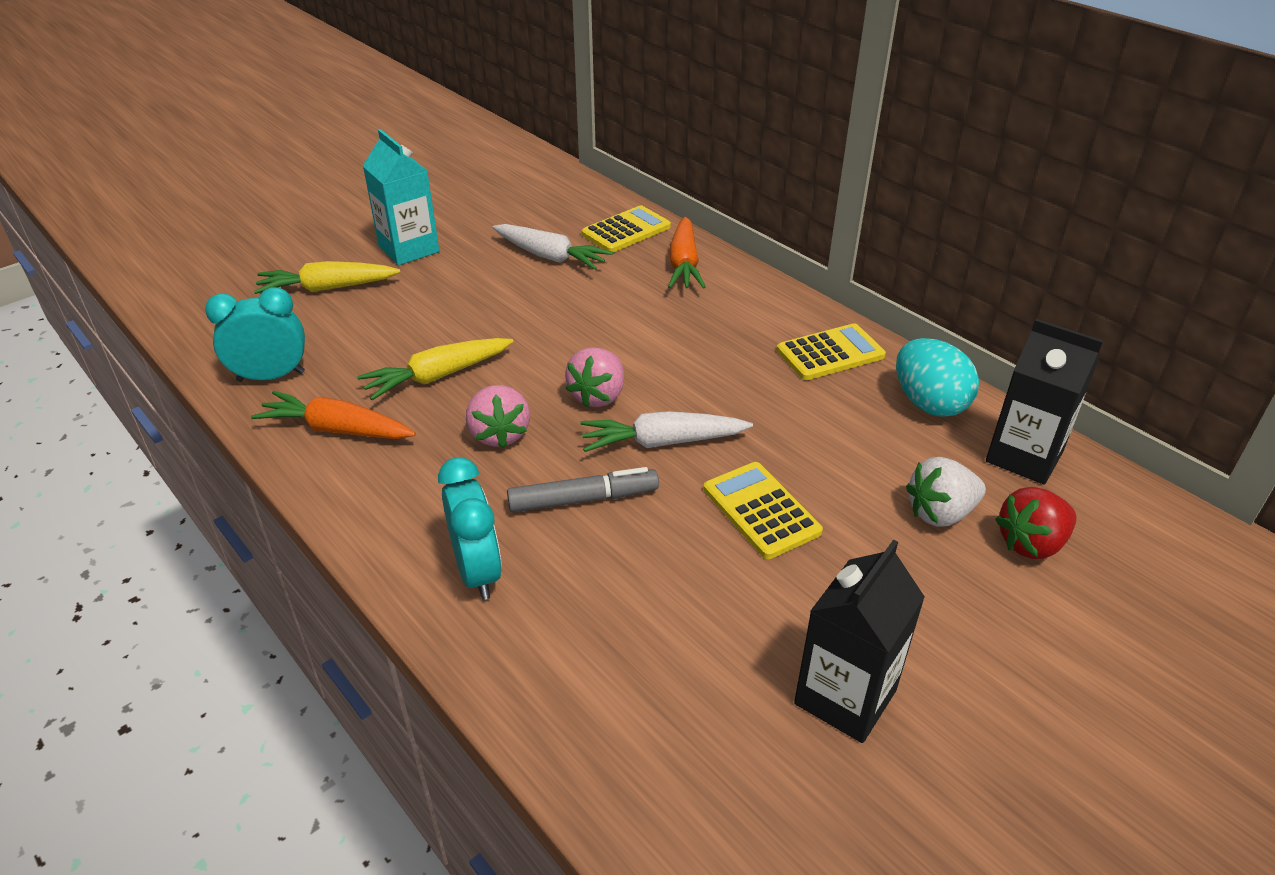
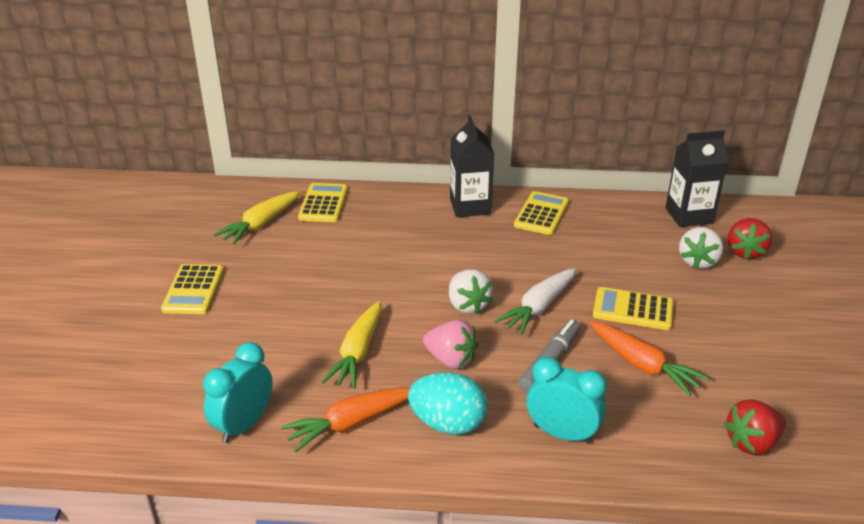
camera: 45 degrees left, 5 degrees down
yellow carrot [254,261,400,294] -> yellow carrot moved to [213,191,300,245]
turquoise carton [363,129,439,265] -> yellow calculator [161,264,224,314]
white carrot [493,224,613,270] -> none
pink strawberry [565,347,624,408] -> white strawberry [449,269,493,314]
orange carrot [668,217,706,289] -> orange carrot moved to [589,321,709,396]
black carton [794,540,925,743] -> black carton moved to [450,115,494,217]
turquoise egg [896,338,979,417] -> turquoise egg moved to [408,372,488,435]
none -> red strawberry [724,399,786,455]

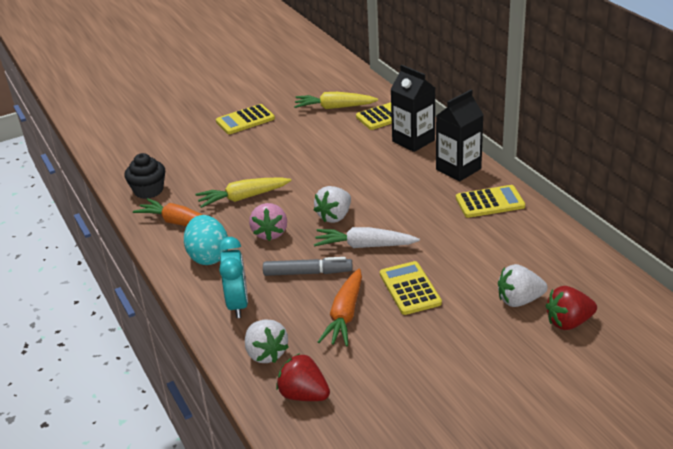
camera: 60 degrees right, 0 degrees up
turquoise clock [203,342,273,443] -> black cupcake [124,153,165,199]
black carton [665,130,728,227] -> black carton moved to [390,65,435,152]
none -> white strawberry [245,320,289,363]

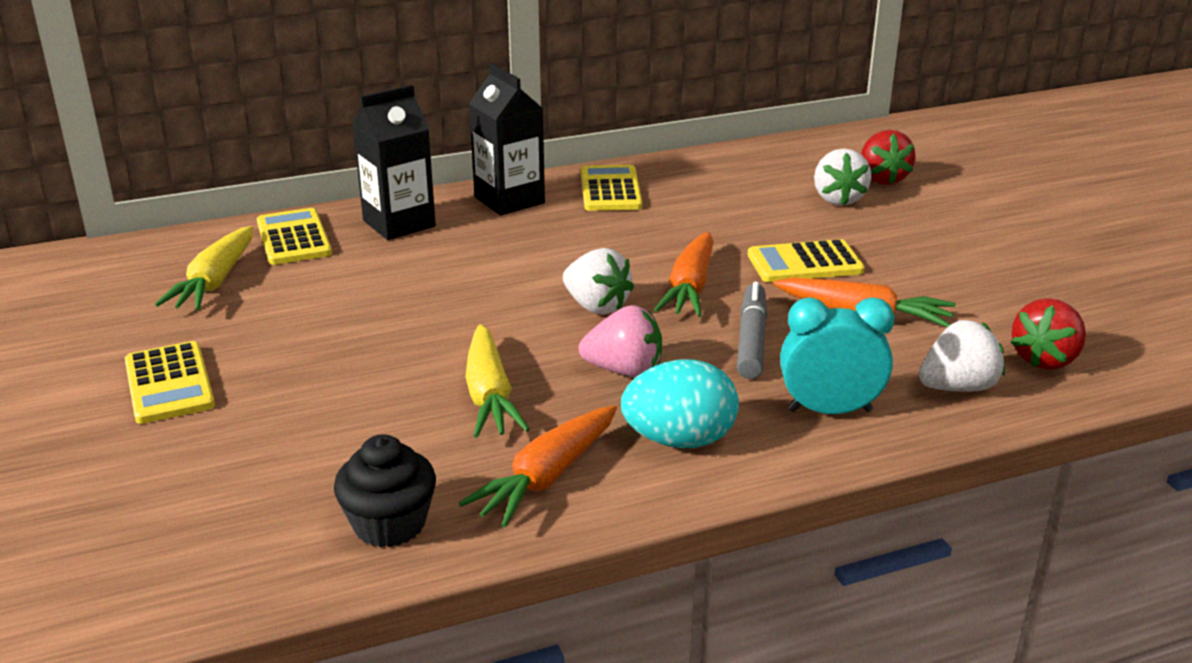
camera: 85 degrees left, 5 degrees down
white carrot [314,227,420,248] -> orange carrot [654,232,713,317]

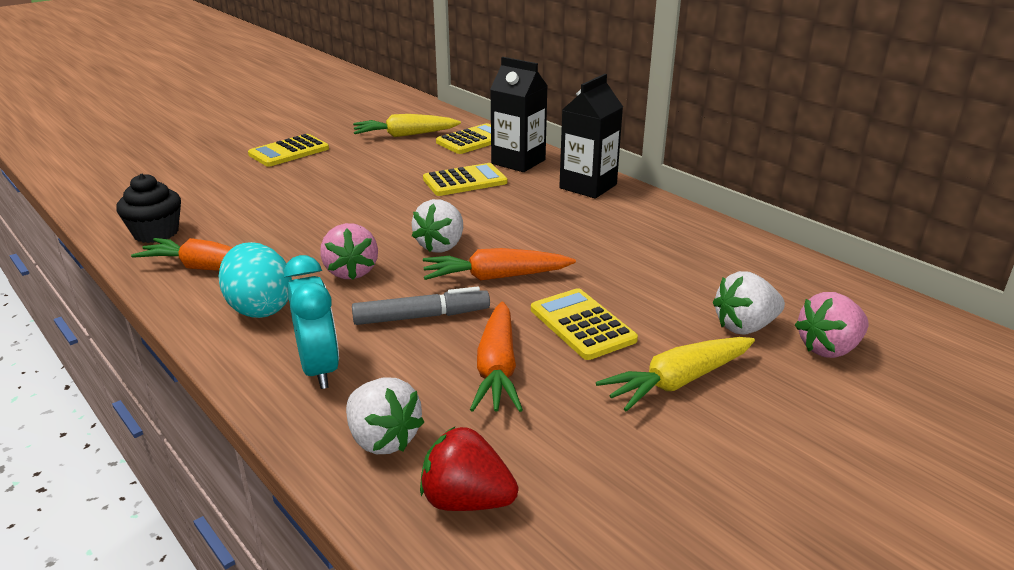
camera: 70 degrees right, 0 degrees up
yellow carrot [466,324,530,438] -> yellow carrot moved to [596,337,755,412]
yellow calculator [581,165,642,211] -> yellow calculator moved to [423,163,507,196]
red strawberry [861,130,916,185] -> pink strawberry [795,292,868,358]

